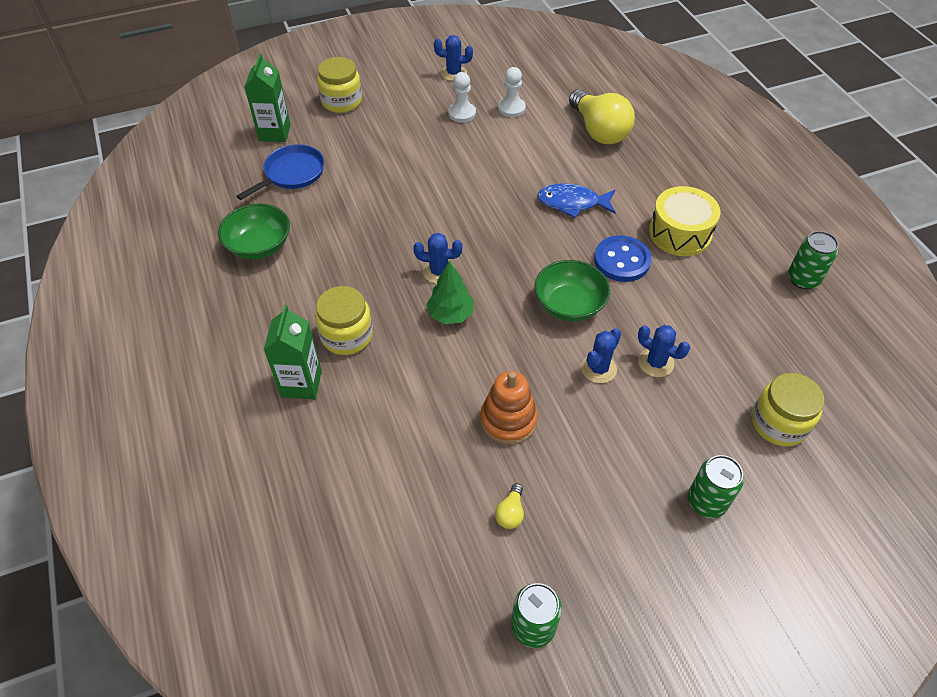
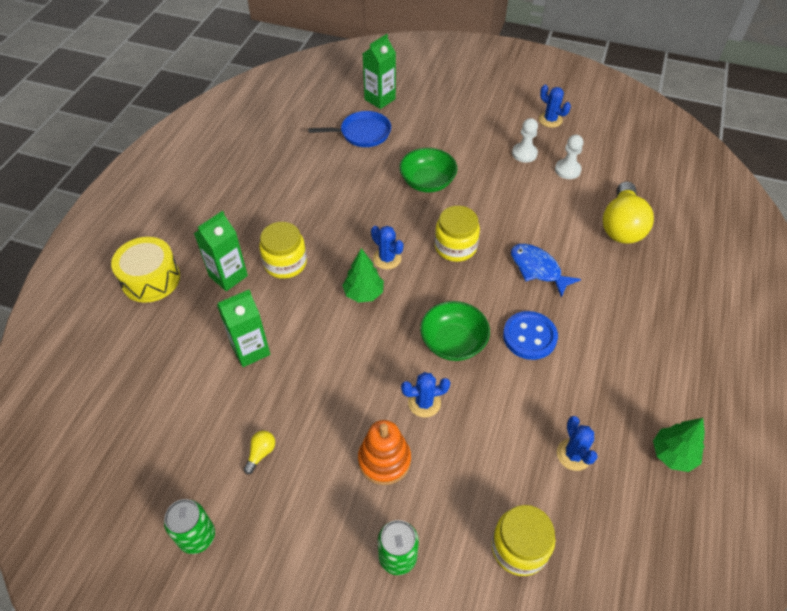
camera: 40 degrees right, 0 degrees up
green bowl [218,203,290,260] -> green bowl moved to [399,148,457,192]
yellow jar [317,57,362,113] -> yellow jar moved to [435,206,480,262]
orange stacking toy [480,371,538,445] -> orange stacking toy moved to [358,420,411,485]
yellow light bulb [495,483,524,529] -> yellow light bulb turned 150 degrees clockwise [244,431,275,474]
blue cactus [638,325,690,377] -> blue cactus moved to [557,416,598,471]
yellow drum [649,186,720,256] -> yellow drum moved to [111,237,180,303]
green can [788,231,839,289] -> green tree [653,418,705,472]
none -> green carton [217,290,270,367]

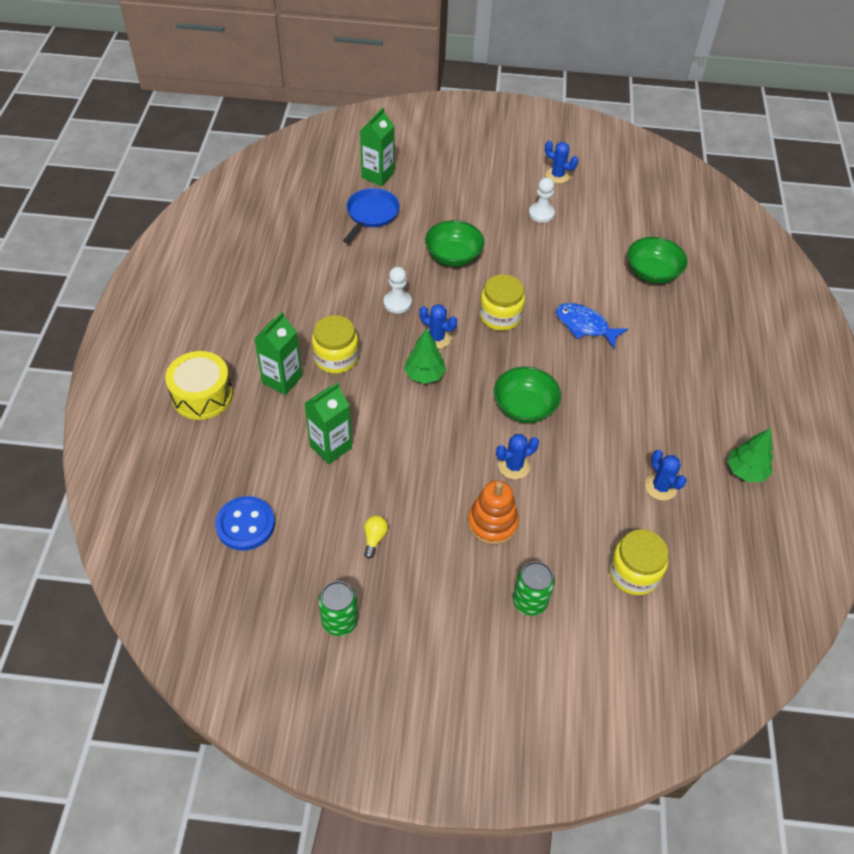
camera: 15 degrees left, 0 degrees up
blue pan [308,111,391,147] -> blue pan turned 45 degrees counterclockwise [343,188,400,243]
blue button [503,311,558,360] -> blue button moved to [215,496,275,551]
white pawn [555,135,583,179] -> white pawn moved to [384,267,412,314]
yellow light bulb [603,182,654,244] -> green bowl [627,237,688,284]

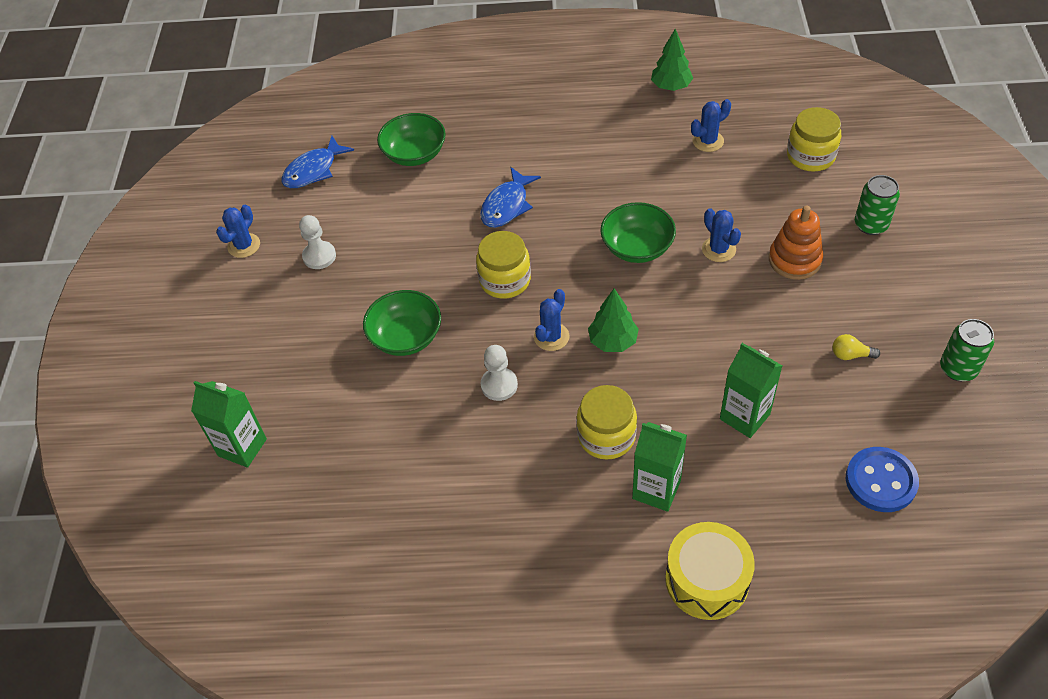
camera: 90 degrees left, 0 degrees up
blue pan [343,188,400,243] -> none
none -> blue fish [281,136,354,188]

